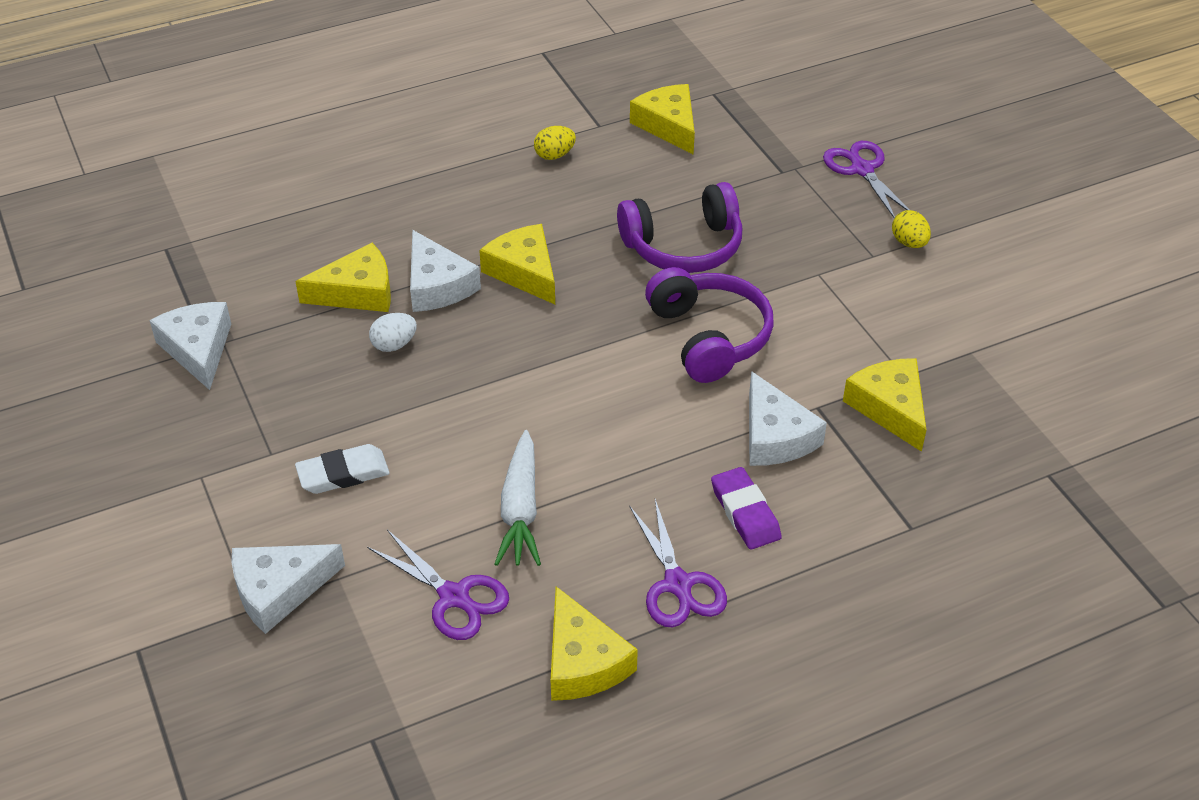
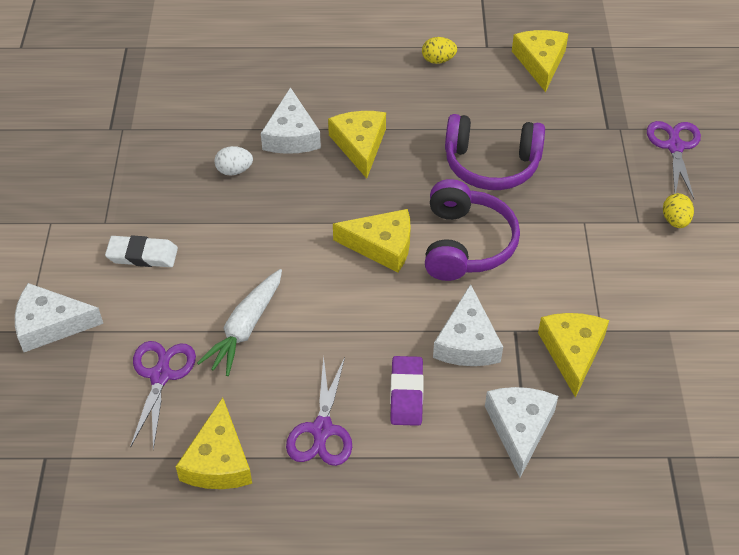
camera: 25 degrees right, 5 degrees up
white cheese [149,302,231,390] -> white cheese moved to [485,387,558,478]
yellow cheese [295,243,391,312] -> yellow cheese moved to [333,209,411,273]
purple scissors [367,530,509,640] -> purple scissors turned 150 degrees counterclockwise [130,341,196,450]

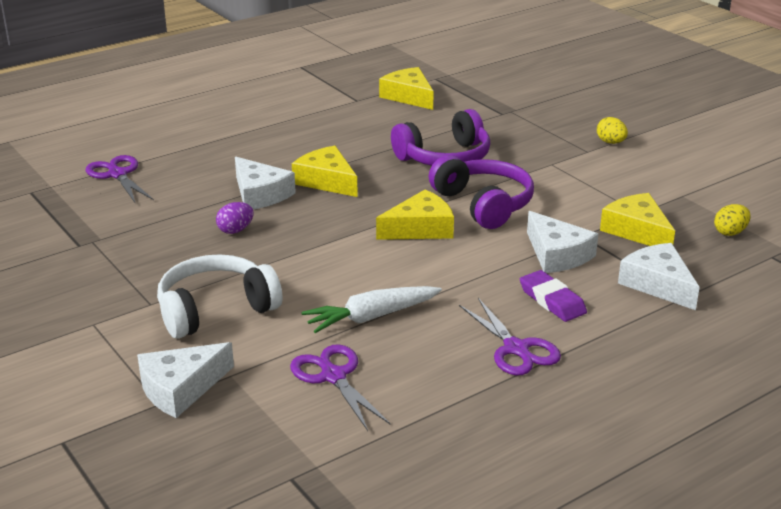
camera: 35 degrees left, 20 degrees down
white eraser [105,235,178,267] -> white headphones [157,254,282,339]
yellow cheese [175,398,252,489] -> none
white carrot [197,269,282,376] -> white carrot turned 75 degrees clockwise [301,286,442,333]
white egg [214,146,253,175] -> purple egg [216,202,254,234]
yellow egg [422,37,457,64] -> yellow egg moved to [714,204,751,236]
purple scissors [647,121,701,199] -> purple scissors moved to [86,155,154,203]

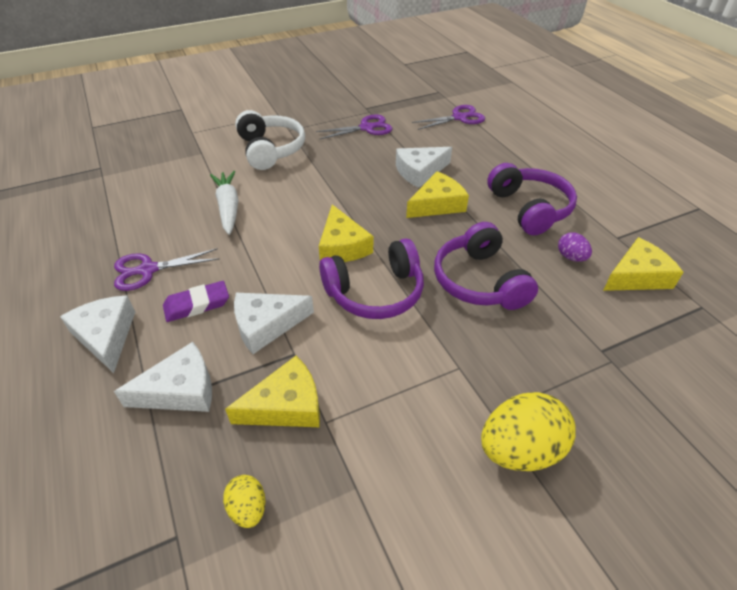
camera: 100 degrees right, 15 degrees up
white cheese [137,342,234,418] -> white cheese moved to [60,295,135,373]
purple egg [216,202,254,234] -> purple egg moved to [558,232,592,262]
purple scissors [290,344,391,431] -> purple scissors moved to [316,115,392,140]
yellow egg [597,117,628,144] -> yellow egg [481,392,576,471], size x1.95
none -> purple headphones [487,163,577,235]

